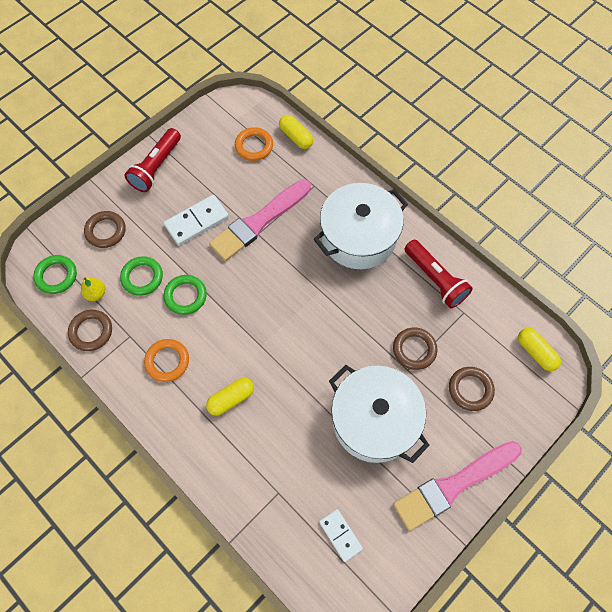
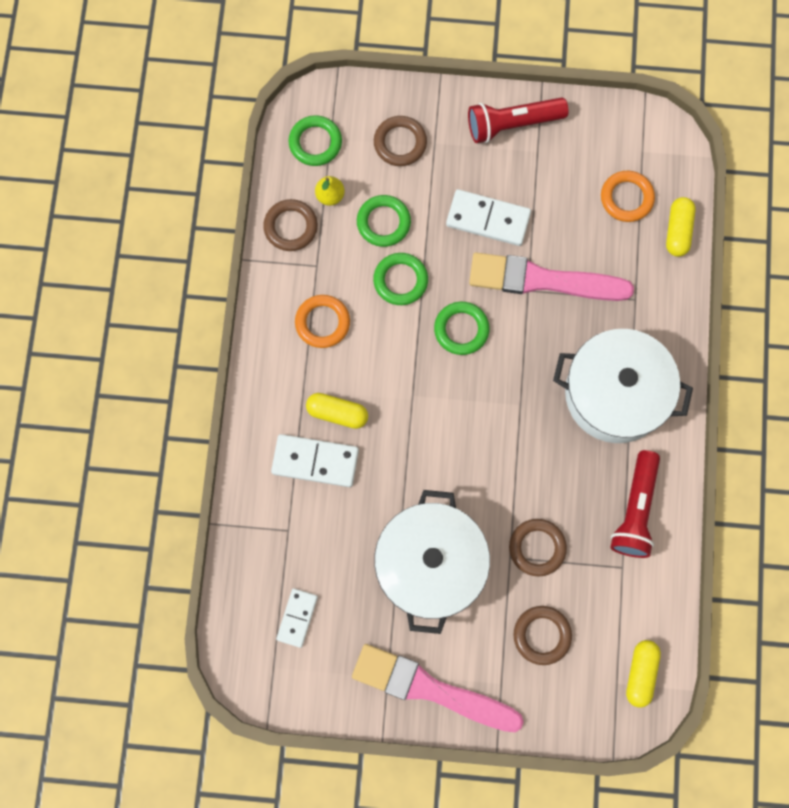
camera: 50 degrees right, 10 degrees up
none -> white domino [271,434,359,487]
none -> green ring [434,302,489,355]

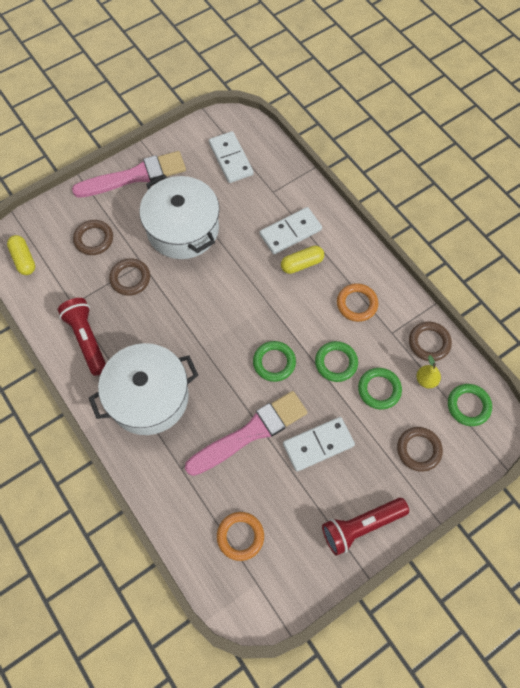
camera: 140 degrees right, 10 degrees down
white domino [276,588,318,648] -> white domino [209,131,254,183], size x1.56
red flashlight [468,97,568,143] -> red flashlight turned 150 degrees counterclockwise [322,498,409,556]
yellow capsule [666,197,696,257] -> none

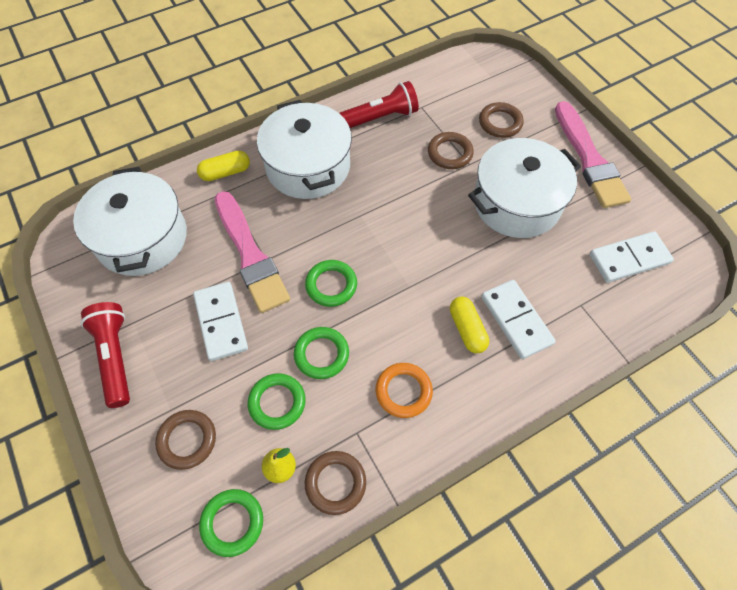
camera: 95 degrees right, 5 degrees down
yellow capsule [7,235,35,275] -> yellow capsule moved to [197,150,250,181]
orange ring [217,512,264,561] -> white pot [73,167,187,276]

